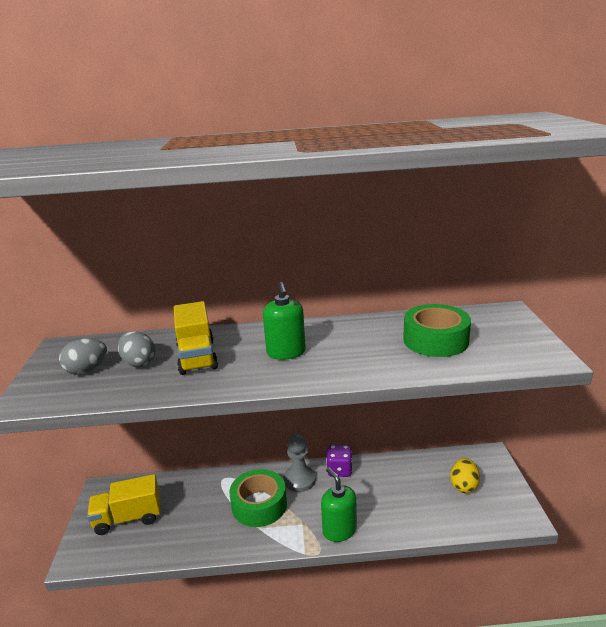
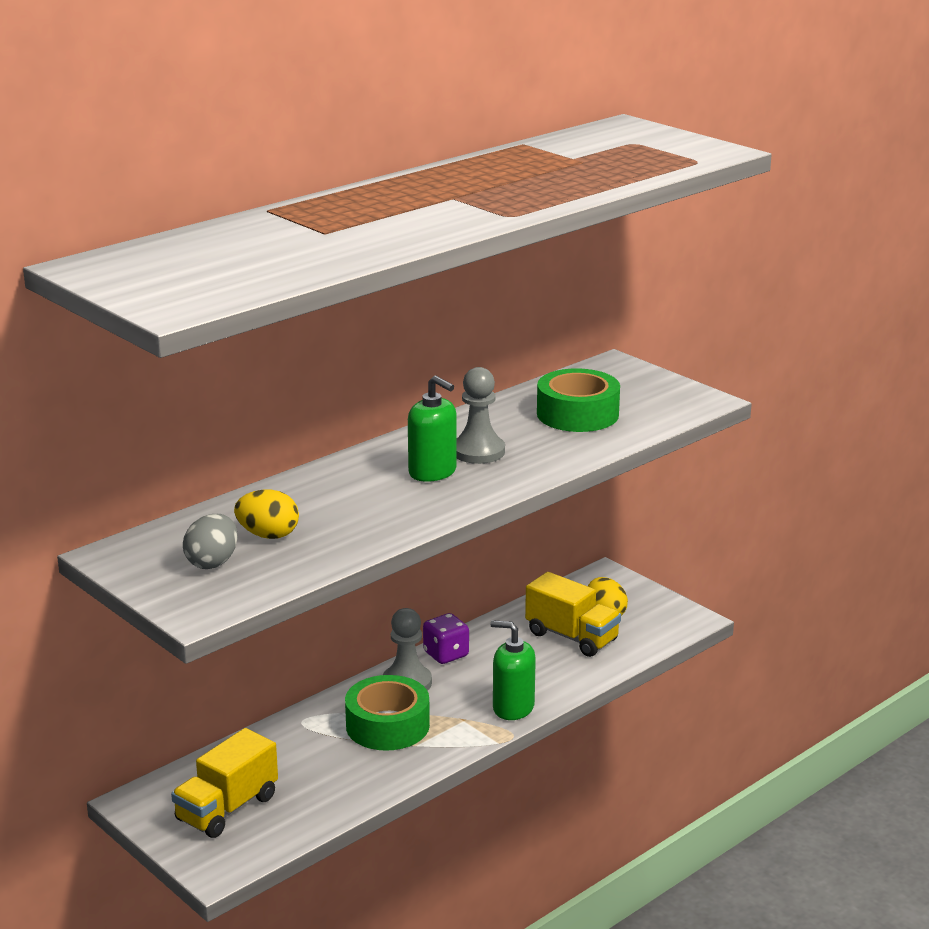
camera: 40 degrees left, 0 degrees up
grey egg [118,331,155,367] -> yellow egg [234,490,299,539]
yellow truck [174,301,218,375] -> yellow truck moved to [525,572,621,657]
none -> grey pawn [457,367,505,464]

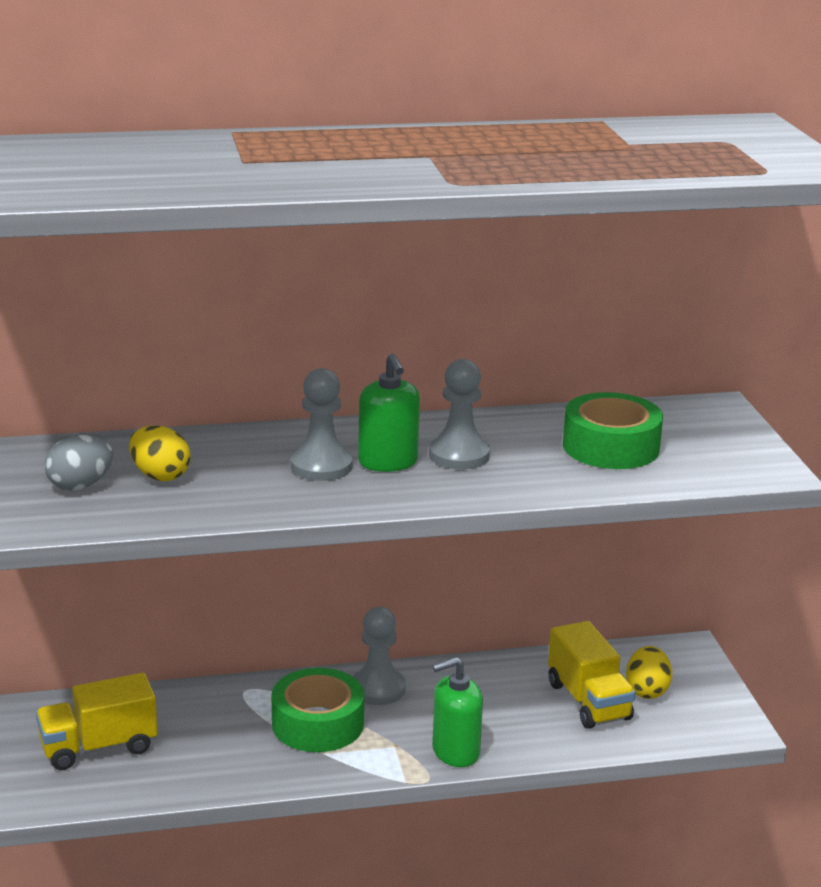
camera: 30 degrees right, 0 degrees up
purple dice [423,613,469,664] -> none
green soap dispenser [490,620,536,720] -> green soap dispenser turned 75 degrees counterclockwise [432,657,483,767]
none -> grey pawn [291,368,352,481]

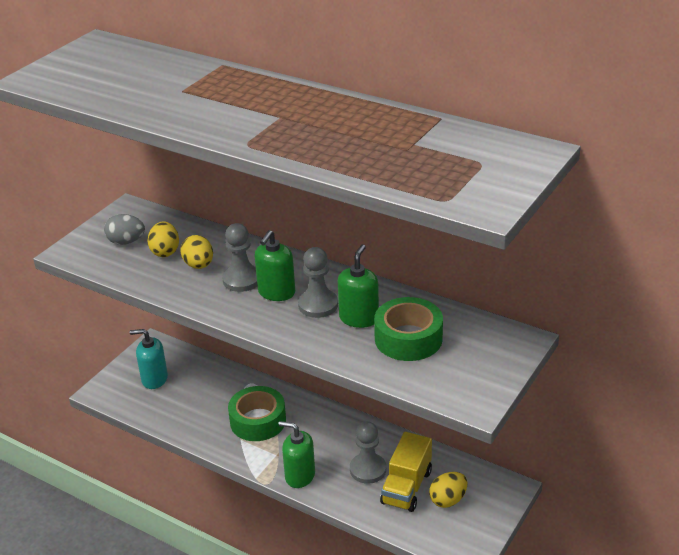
camera: 45 degrees right, 10 degrees up
yellow truck [36,673,158,770] -> turquoise soap dispenser [130,329,168,389]
grey pawn [353,607,406,705] -> grey pawn moved to [350,421,386,484]
none -> yellow egg [180,235,213,269]
none -> green soap dispenser [338,244,379,328]

